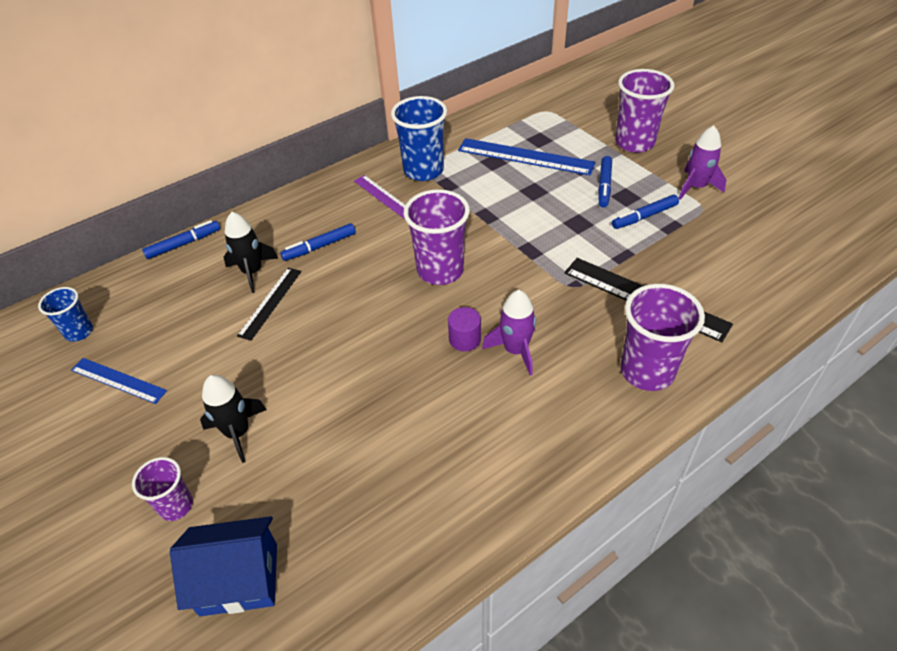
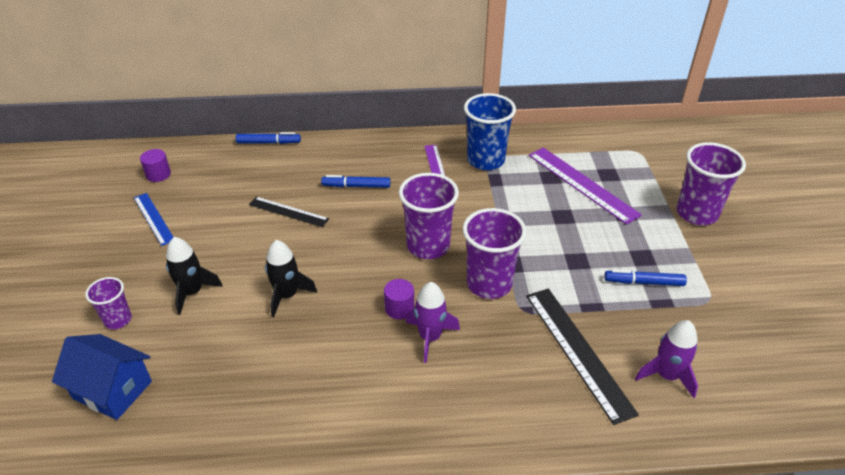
camera: 30 degrees right, 5 degrees down
blue cup [38,287,93,342] -> purple cylinder [140,149,171,182]
black rocket [224,212,278,293] -> black rocket moved to [265,240,317,317]
black ruler [237,268,302,341] -> black ruler turned 60 degrees clockwise [249,197,329,227]
blue ruler [458,138,596,175] -> purple ruler [529,147,642,225]
blue marker [598,156,612,207] -> none
purple cup [620,284,705,391] -> purple cup moved to [462,208,527,299]
purple rocket [679,125,726,200] -> purple rocket moved to [635,320,698,398]

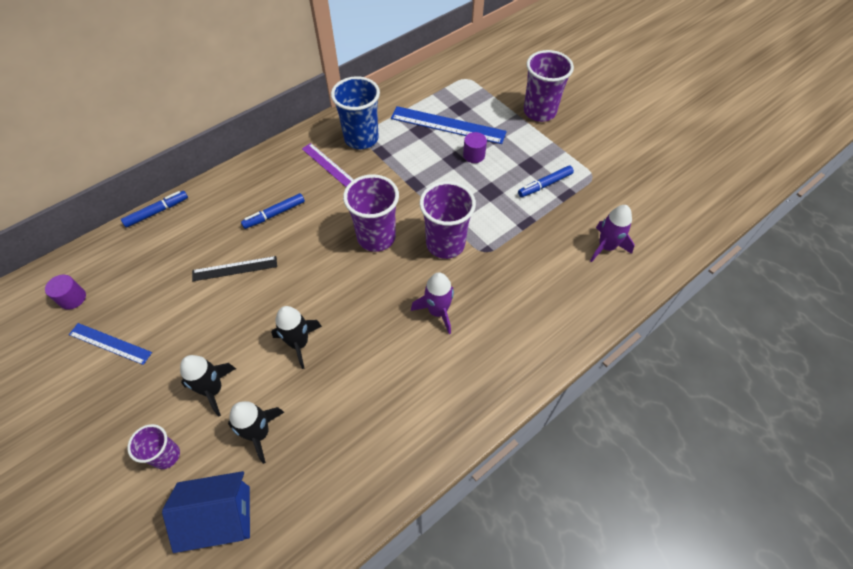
camera: 35 degrees left, 15 degrees up
purple cylinder [384,279,414,319] -> purple cylinder moved to [463,132,487,163]
black ruler [526,288,639,425] -> none
purple ruler [529,147,642,225] -> blue ruler [391,106,507,144]
none -> black rocket [228,401,284,464]

